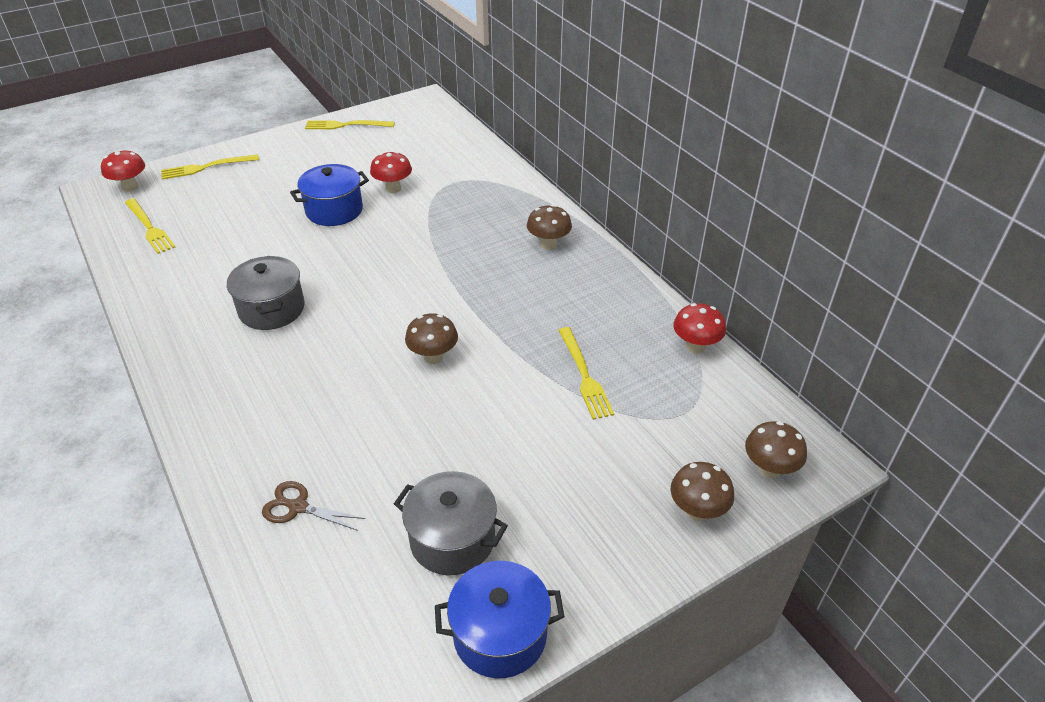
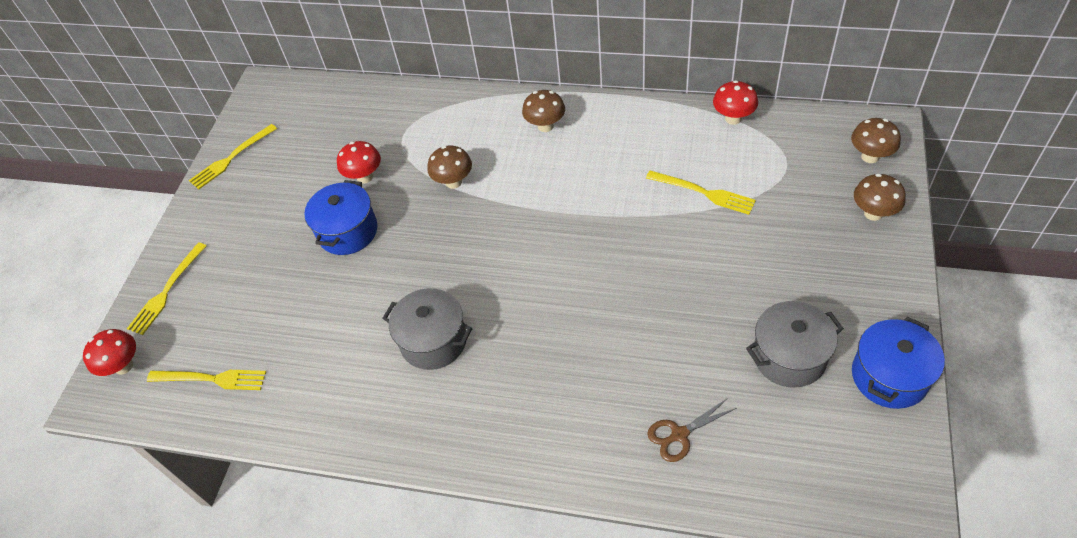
camera: 40 degrees left, 10 degrees up
brown mushroom [405,313,458,364] -> brown mushroom moved to [427,146,472,189]

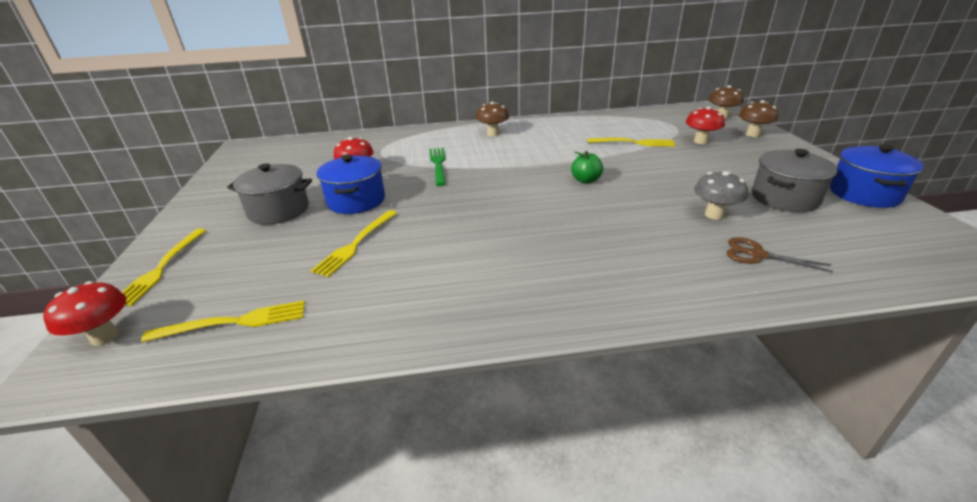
camera: 25 degrees left, 20 degrees down
yellow fork [189,124,277,189] -> yellow fork moved to [310,210,397,277]
grey pot [382,288,472,370] -> grey pot moved to [227,163,312,225]
brown mushroom [427,146,472,189] -> green fork [430,148,446,186]
brown scissors [647,398,736,462] -> brown scissors turned 75 degrees clockwise [727,237,833,272]
red mushroom [713,80,758,125] -> red mushroom moved to [686,107,725,144]
none -> green apple [571,151,603,184]
none -> grey mushroom [694,171,748,220]

